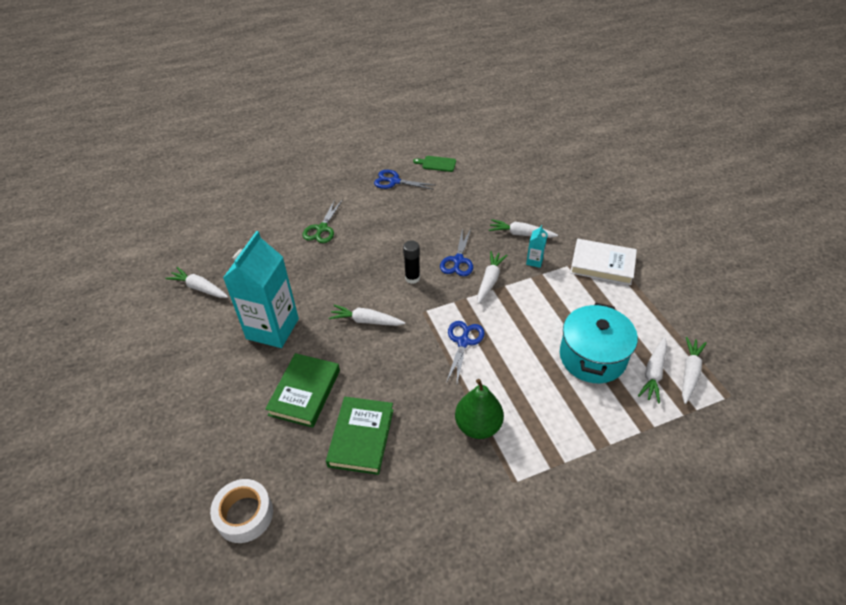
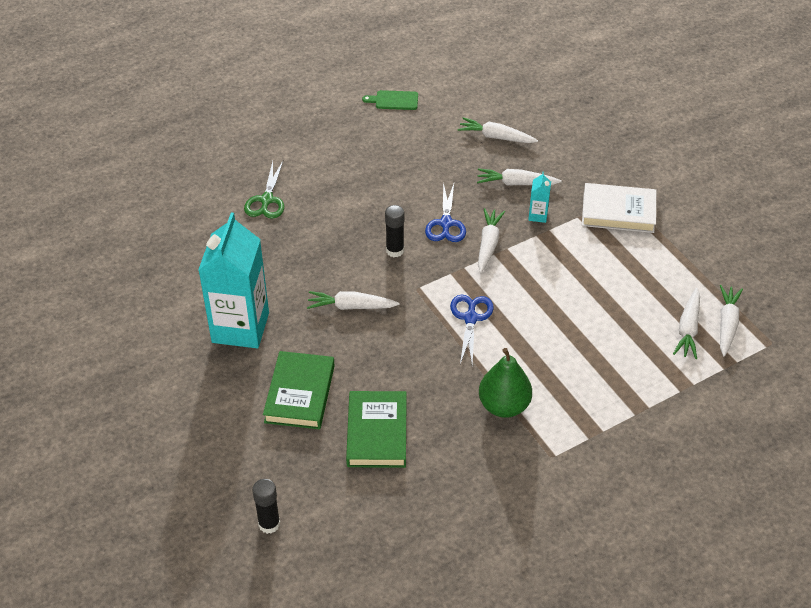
camera: 10 degrees left, 0 degrees up
white carrot [165,267,228,298] -> white carrot moved to [457,117,538,143]
white tape [210,479,273,543] -> black glue stick [252,479,280,534]
blue scissors [374,170,434,190] -> none
turquoise pot [560,303,638,383] -> none

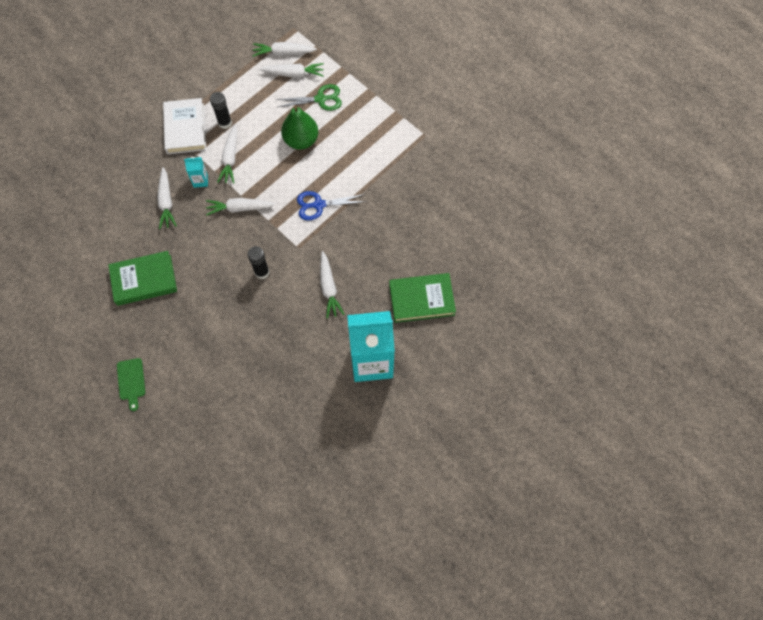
camera: 105 degrees left, 20 degrees up
green scissors [244,161,284,219] -> green scissors moved to [276,84,342,111]
black glue stick [252,479,280,534] -> black glue stick moved to [210,92,232,129]
green book [346,391,407,468] -> green book moved to [108,251,177,306]
green cutting board [362,90,418,110] -> green cutting board moved to [117,358,145,411]
blue scissors [425,182,466,242] -> none
white carrot [457,117,538,143] -> white carrot moved to [217,124,237,184]
green pear [479,348,532,418] -> green pear moved to [281,105,318,150]

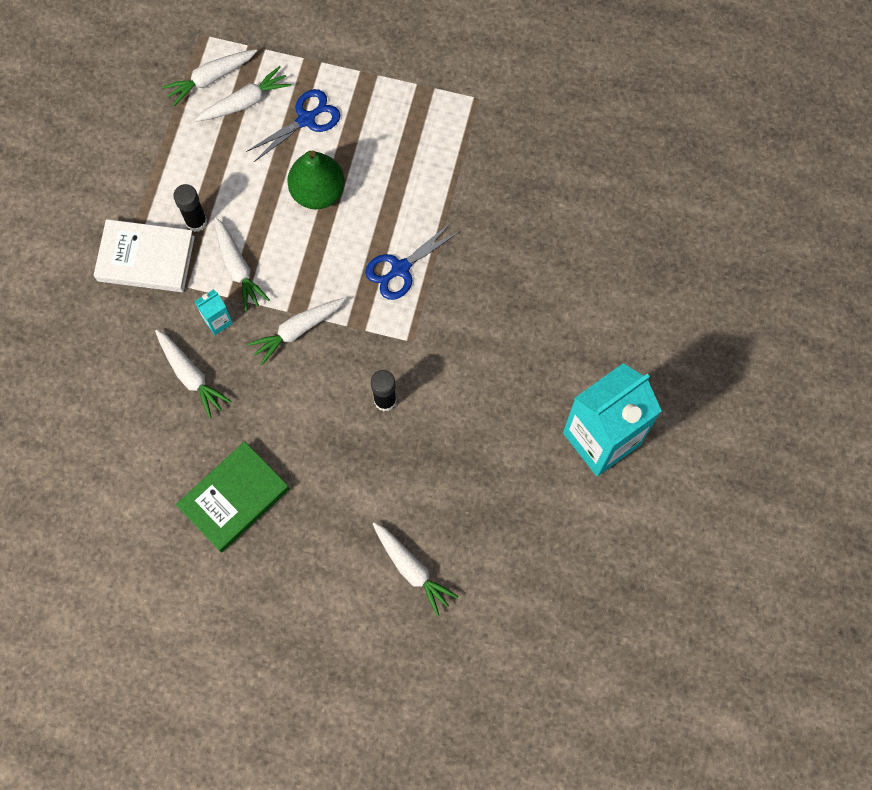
camera: 30 degrees left, 5 degrees up
green cutting board [117,358,145,411] -> none
white book [163,98,206,154] -> white book turned 45 degrees counterclockwise [94,219,195,292]
green scissors [276,84,342,111] -> blue scissors [246,89,340,162]
white carrot [320,251,345,319] -> white carrot moved to [373,522,458,616]
green book [389,273,456,323] -> none

